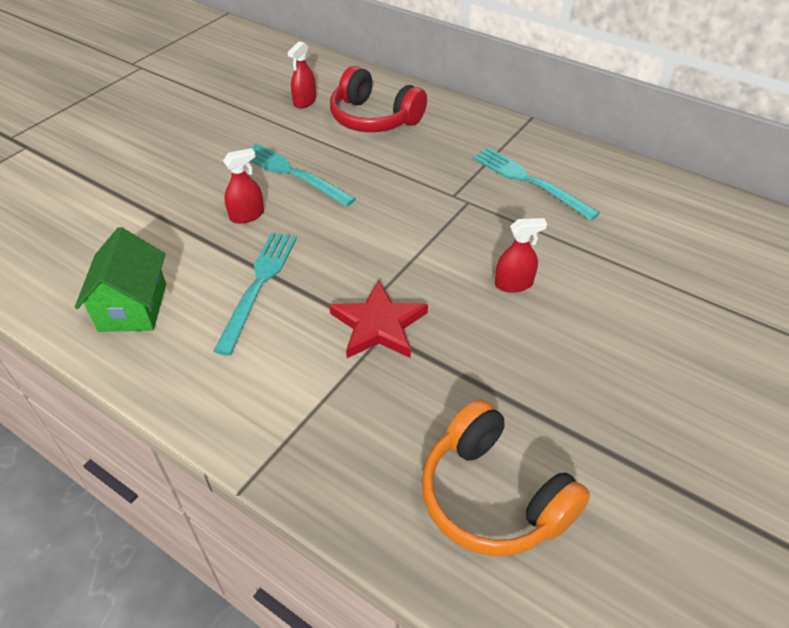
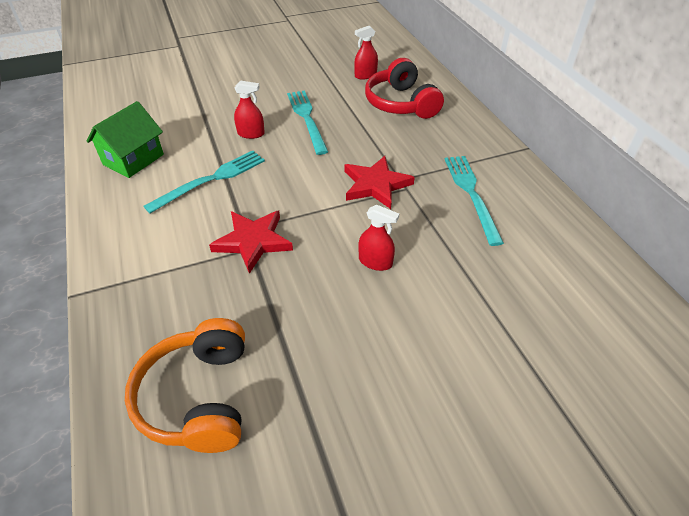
camera: 35 degrees right, 0 degrees up
none -> red star [345,156,415,209]

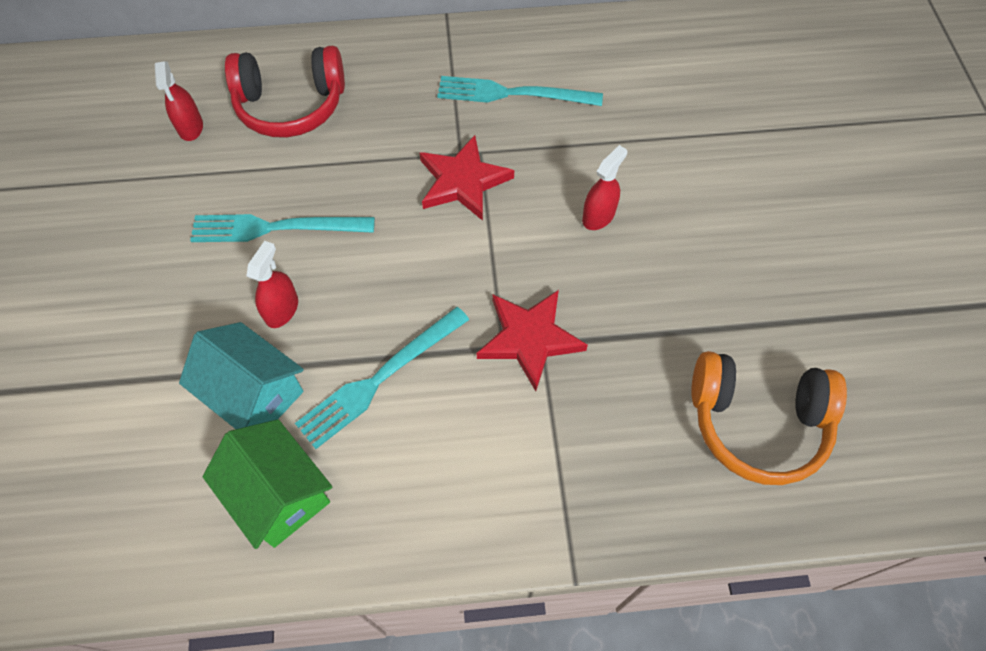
camera: 75 degrees left, 15 degrees up
turquoise fork [144,150,265,213] -> turquoise fork turned 105 degrees counterclockwise [295,307,469,449]
none -> turquoise house [179,322,304,429]

